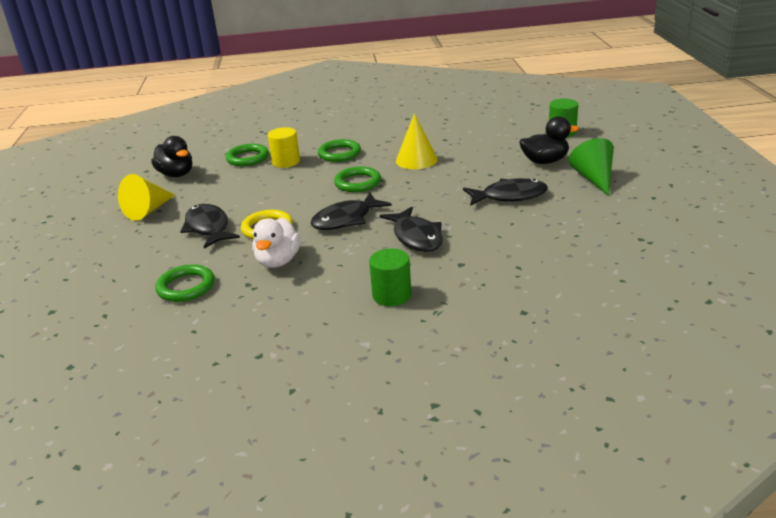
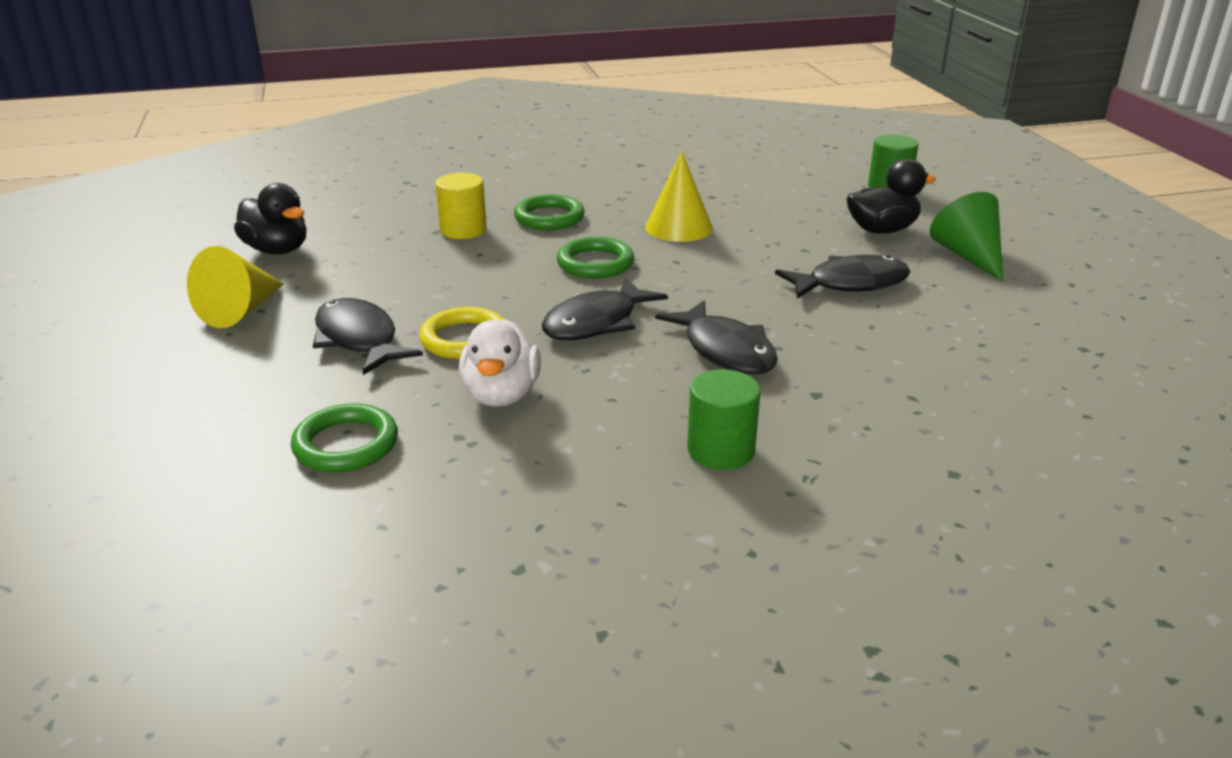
camera: 10 degrees left, 0 degrees up
green ring [226,144,269,166] -> none

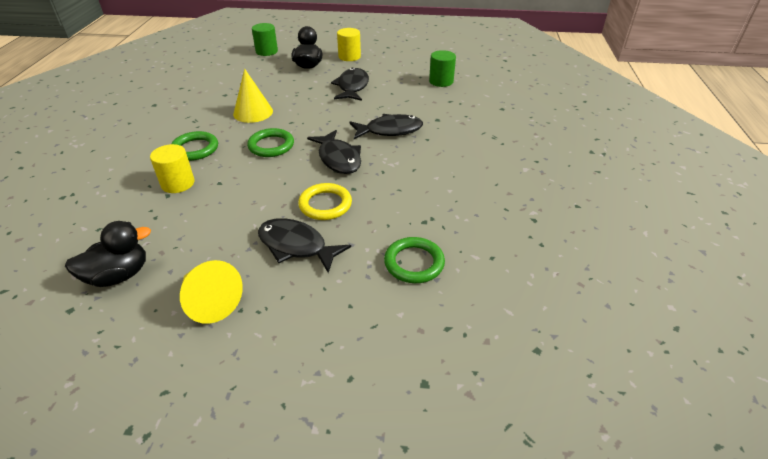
camera: 70 degrees left, 10 degrees up
black fish [313,298,423,375] -> black fish turned 45 degrees clockwise [258,218,351,273]
white duck [459,319,541,407] -> none
green cylinder [687,369,761,470] -> green cylinder moved to [429,50,456,87]
green cone [930,192,1003,282] -> yellow cylinder [337,28,361,61]

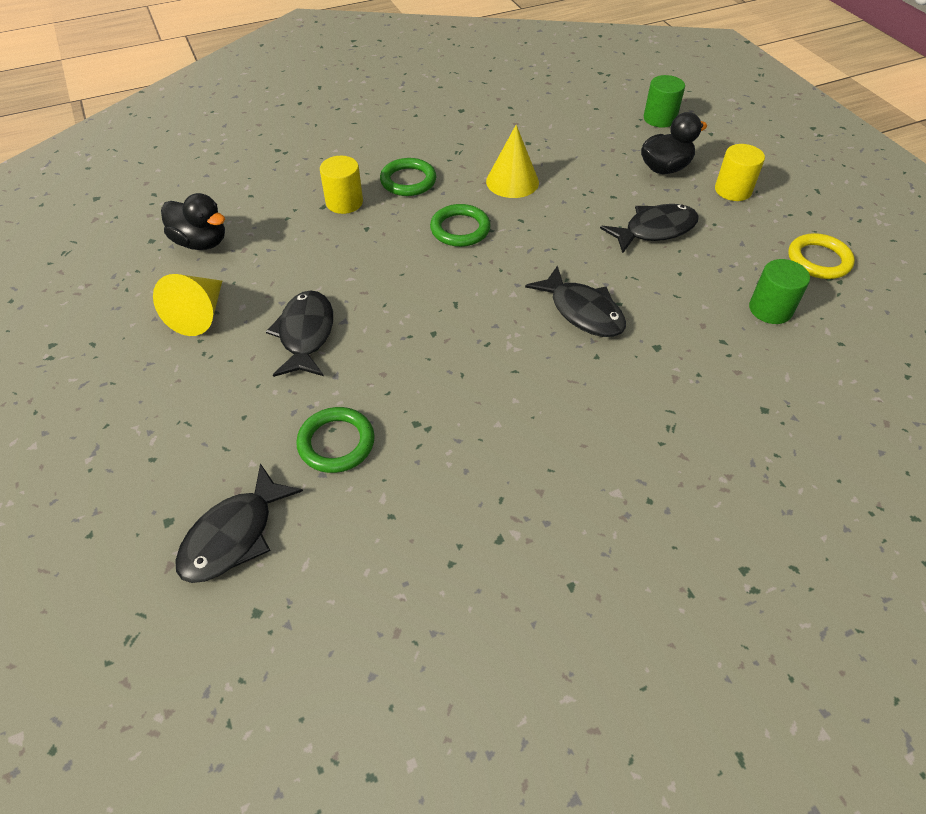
camera: 60 degrees right, 10 degrees up
yellow ring [298,183,352,220] -> yellow ring moved to [788,233,855,279]
black fish [307,130,361,174] -> black fish moved to [175,463,303,583]

